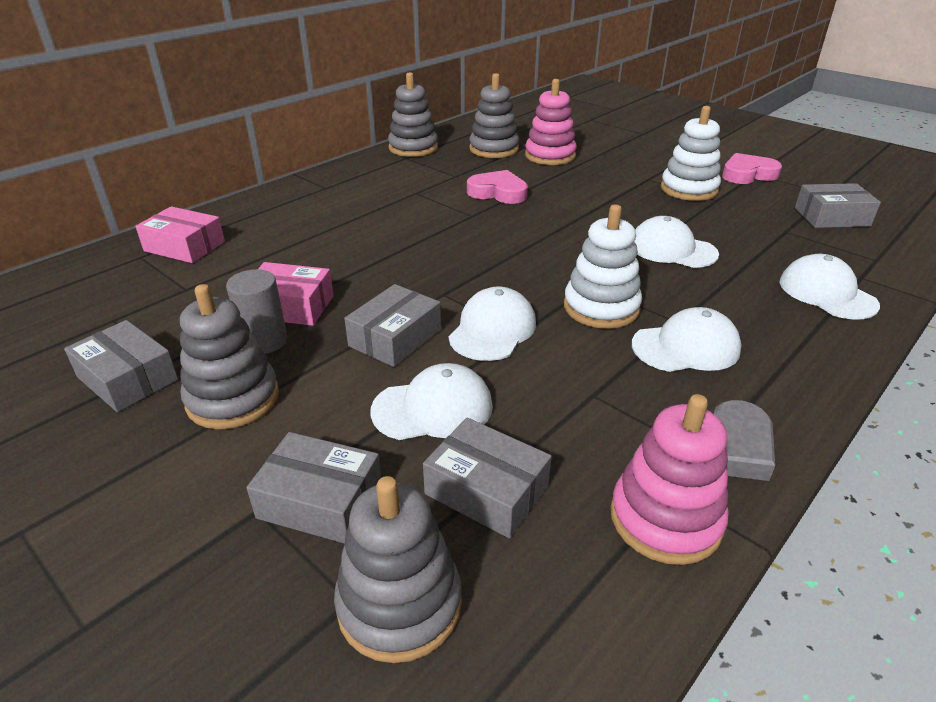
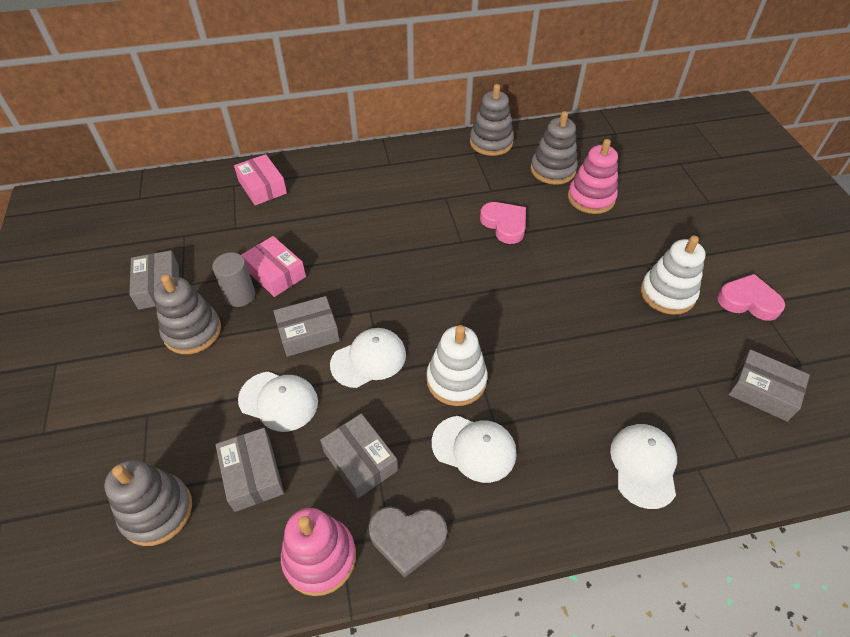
camera: 35 degrees right, 15 degrees up
grey box [246,432,381,544] -> grey box moved to [320,413,398,499]
white cap [634,216,719,268] -> none

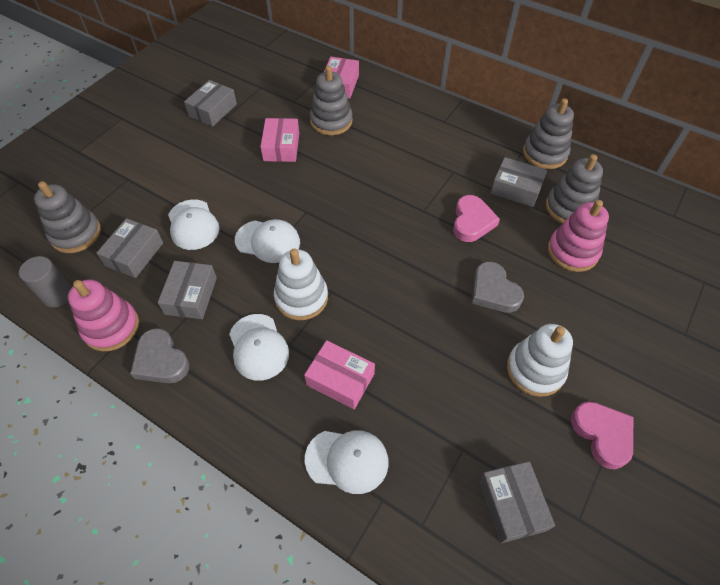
camera: 45 degrees right, 5 degrees up
grey stacking toy [154,274,221,354] -> grey stacking toy moved to [310,66,352,135]
grey cylinder [212,252,255,307] -> grey cylinder moved to [19,256,72,307]
grey box [274,296,340,357] -> grey box moved to [491,157,547,207]
white cap [610,424,677,509] -> white cap turned 45 degrees clockwise [305,430,389,494]
none -> pink box [304,340,375,409]
none -> grey heart [472,262,524,313]

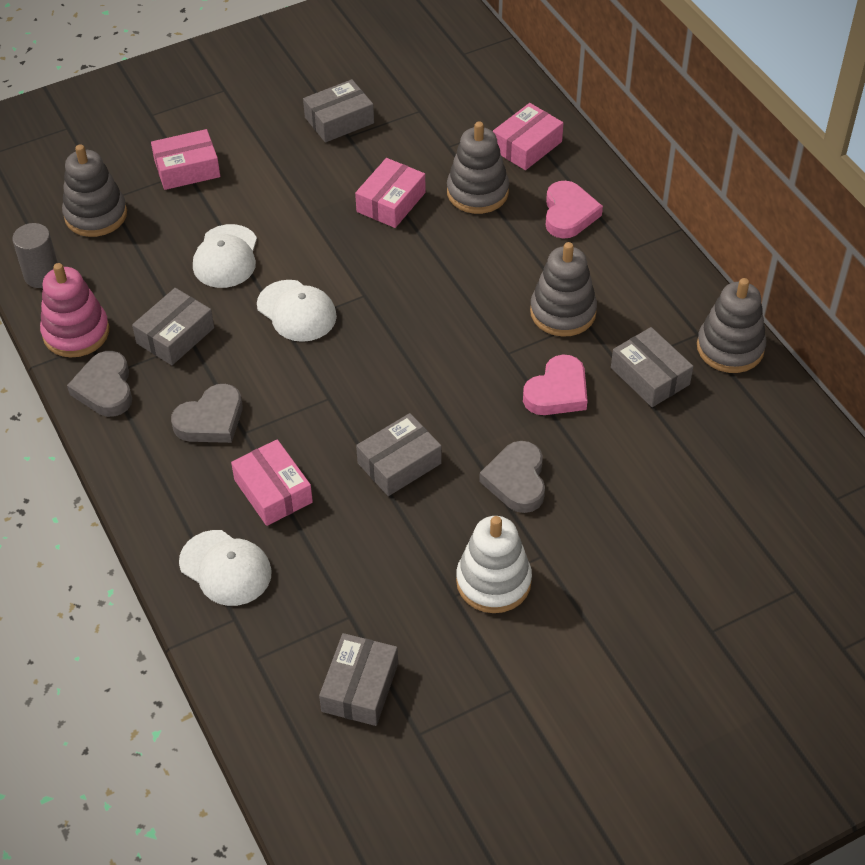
camera: 30 degrees right, 5 degrees down
grey box [96,218,163,278] -> grey box moved to [356,413,442,496]
white cap [229,314,289,381] -> grey heart [171,384,242,443]
white stacking toy [274,249,328,320] -> none
grey stacking toy [546,154,603,224] -> grey stacking toy moved to [530,242,597,337]
pink stacking toy [548,200,609,272] -> none
pink heart [571,402,633,469] -> pink heart moved to [546,181,603,239]
none -> pink box [151,129,220,190]

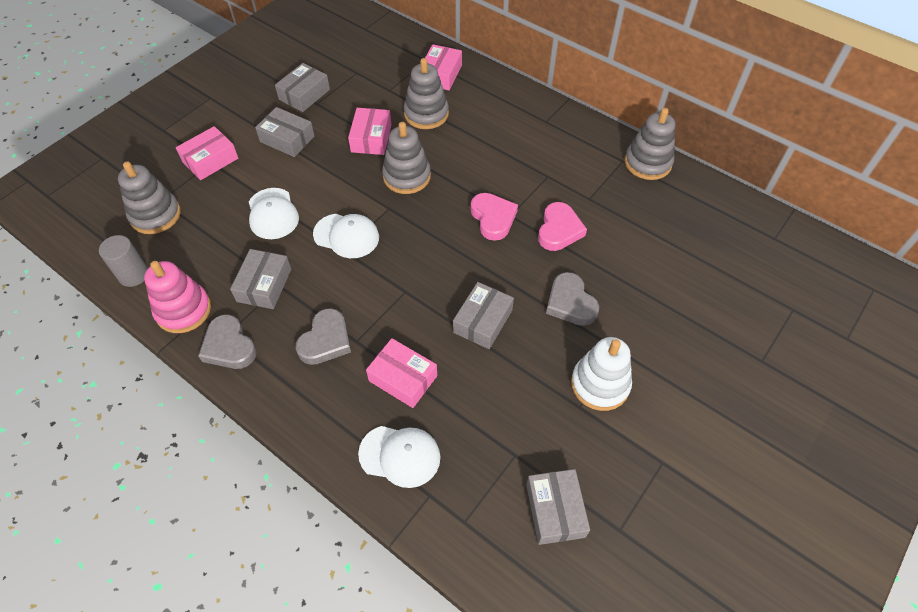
camera: 25 degrees left, 5 degrees up
grey stacking toy [530,242,597,337] -> grey stacking toy moved to [382,122,431,194]
pink heart [546,181,603,239] -> pink heart moved to [471,193,518,241]
grey box [611,327,693,407] -> grey box moved to [255,107,314,157]

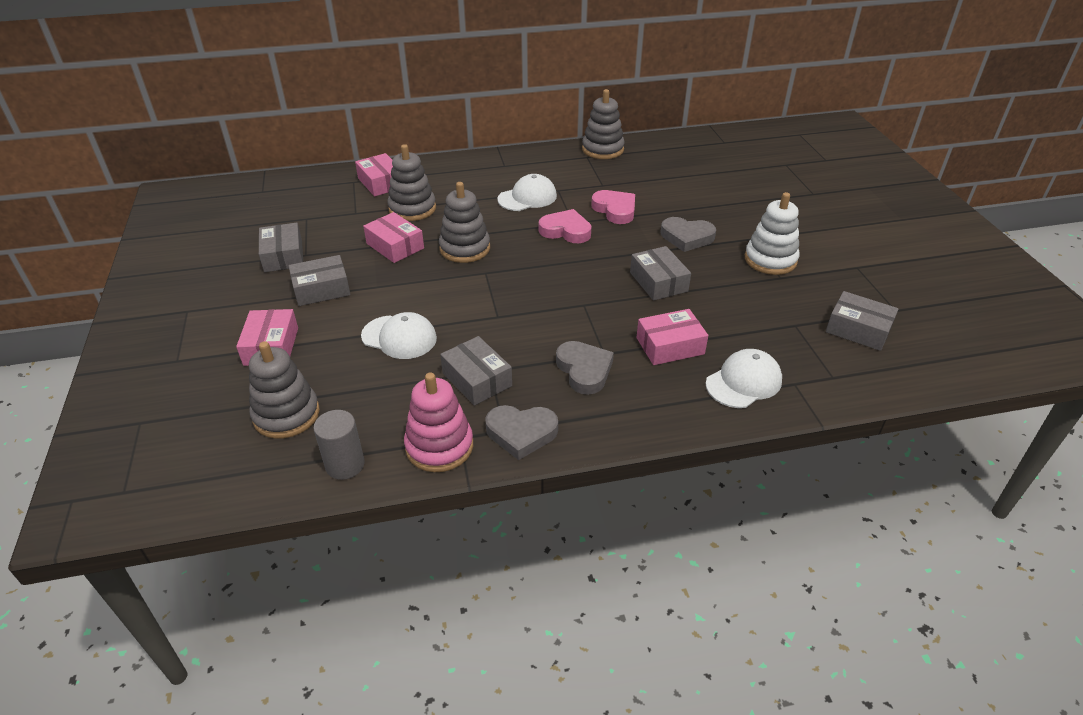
camera: 50 degrees left, 15 degrees down
white cap [313,214,379,258] -> white cap moved to [497,174,557,211]

